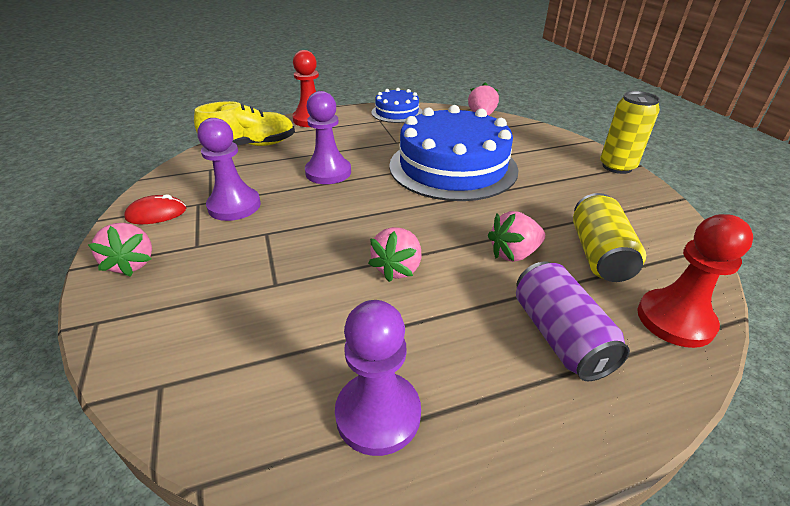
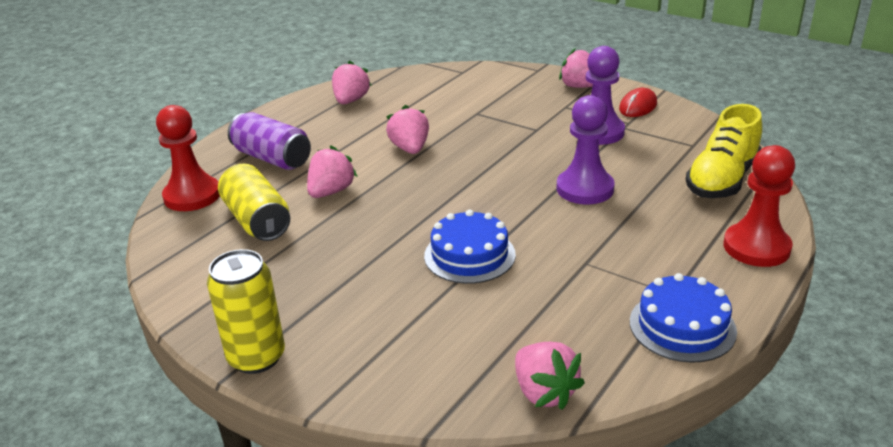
camera: 145 degrees right, 5 degrees down
purple pawn [335,300,421,456] -> pink strawberry [332,60,372,104]
blue cake [389,105,519,201] -> blue cake [424,210,516,284], size x0.50

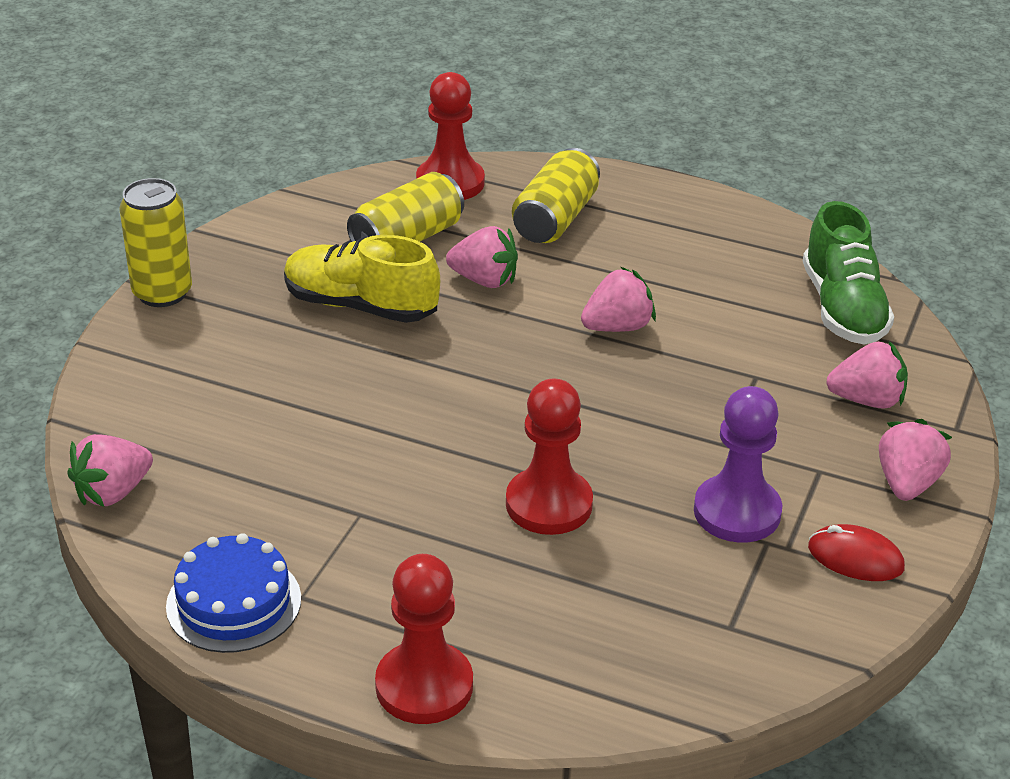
camera: 75 degrees right, 5 degrees up
purple can [228,112,311,170] -> yellow can [512,148,600,243]
pink strawberry [332,60,372,104] -> pink strawberry moved to [826,340,908,409]
blue cake [424,210,516,284] -> none
purple pawn [557,95,615,204] -> red pawn [506,378,593,535]
yellow shoe [686,104,762,198] -> yellow shoe moved to [284,235,440,323]
none -> green shoe [803,201,894,345]

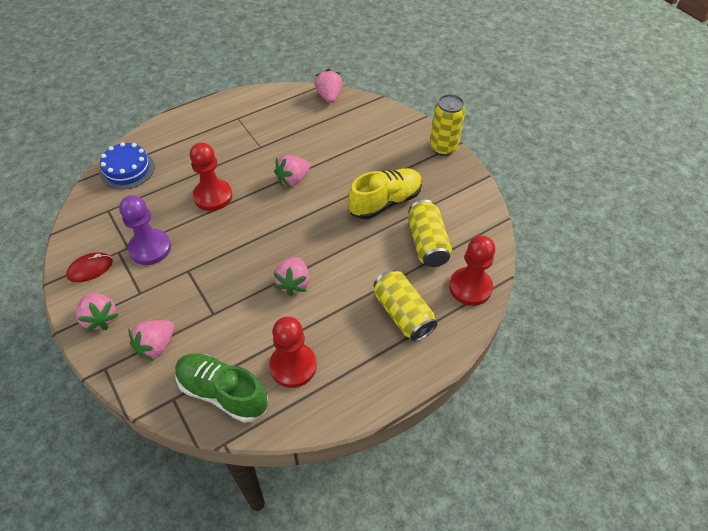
camera: 125 degrees right, 15 degrees up
blue cake [166,533,301,653] -> blue cake moved to [100,142,155,190]
red pawn [375,554,473,724] -> red pawn moved to [269,316,316,388]
pink strawberry [446,226,518,288] -> pink strawberry moved to [274,155,310,187]

